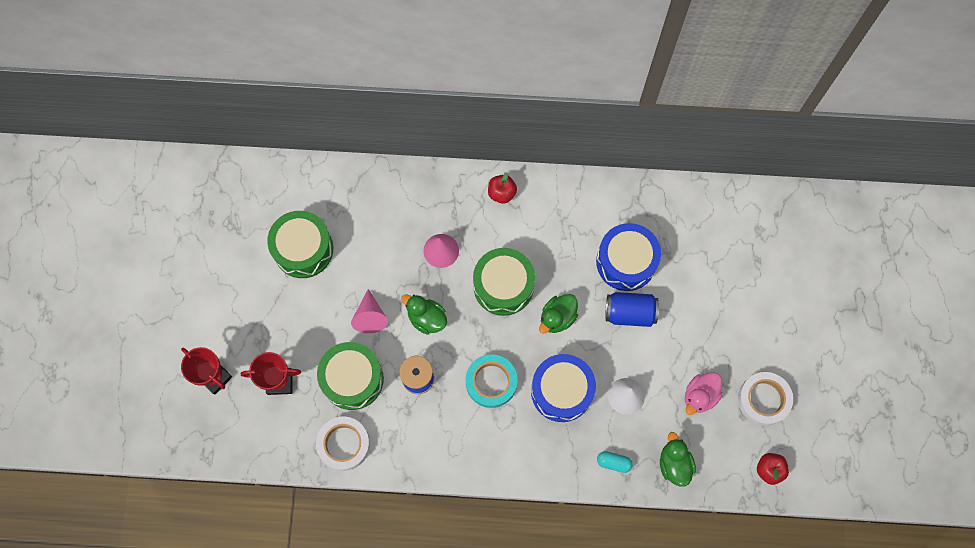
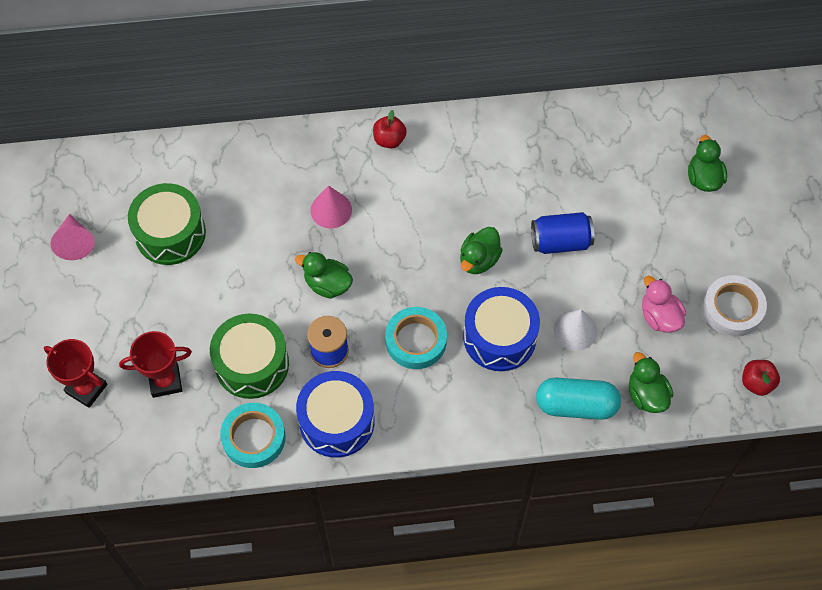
camera: 10 degrees left, 10 degrees down
white tape [316,417,370,471] -> turquoise tape [220,403,286,468]
pink cone [351,289,388,333] -> pink cone moved to [51,214,95,260]
green drum [473,248,535,316] -> none
blue drum [596,223,661,291] -> blue drum moved to [296,371,375,458]
turquoise capsule [597,451,633,473] -> turquoise capsule [536,378,621,420], size x1.96
pink duck [685,372,723,415] -> pink duck turned 120 degrees clockwise [642,276,686,333]
none -> green duck [688,135,727,192]

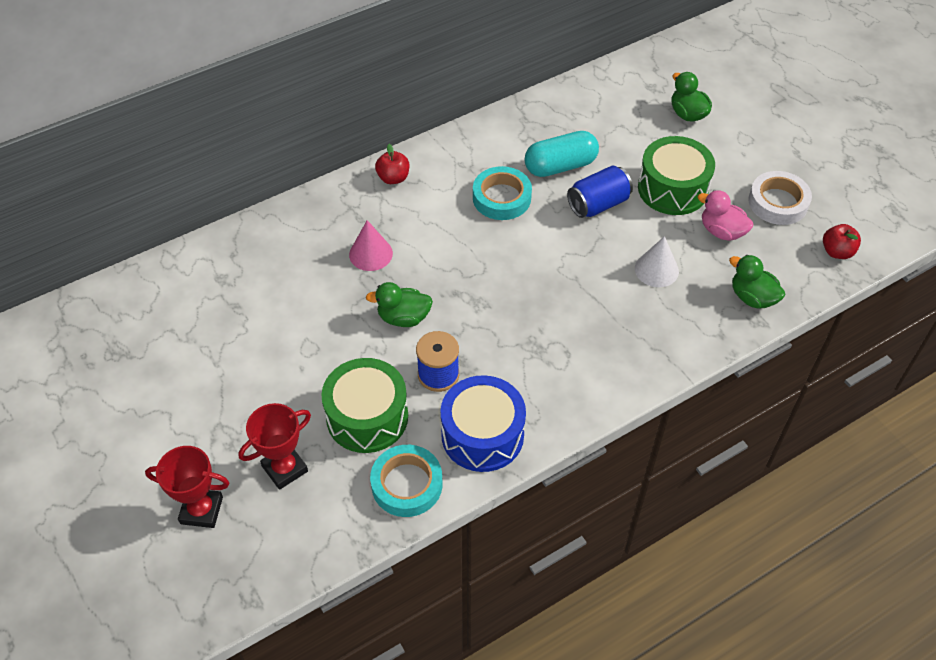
camera: 25 degrees left, 10 degrees down
pink cone [51,214,95,260] -> none
green drum [128,183,206,265] -> green drum moved to [638,136,715,215]
turquoise tape [385,307,447,369] -> turquoise tape moved to [473,166,532,220]
green duck [460,227,502,274] -> none
blue drum [463,287,540,371] -> none
turquoise capsule [536,378,621,420] -> turquoise capsule moved to [525,131,599,177]

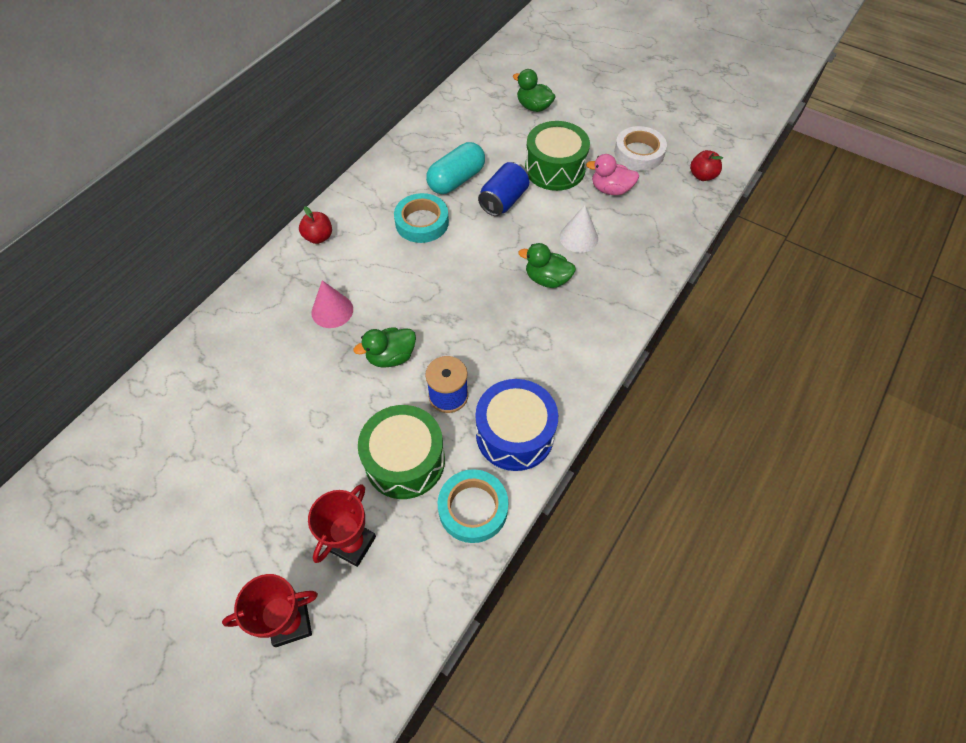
camera: 25 degrees left, 5 degrees up
green duck [729,255,785,309] -> green duck moved to [518,243,576,288]

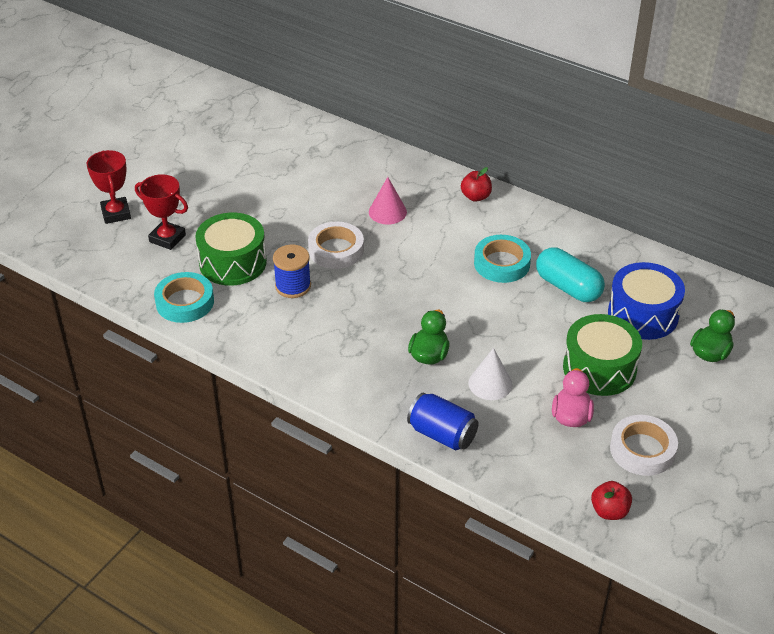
camera: 90 degrees right, 15 degrees down
green duck [354,327,416,368] -> white tape [308,221,364,269]
blue drum [476,379,558,471] -> blue drum moved to [608,262,685,340]
blue can [478,162,529,216] -> blue can moved to [407,393,479,450]

